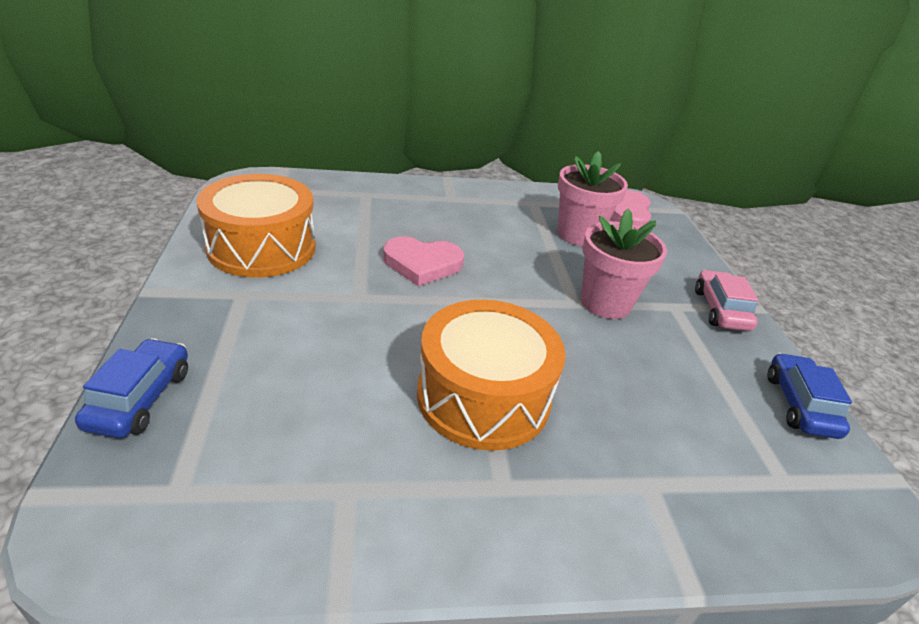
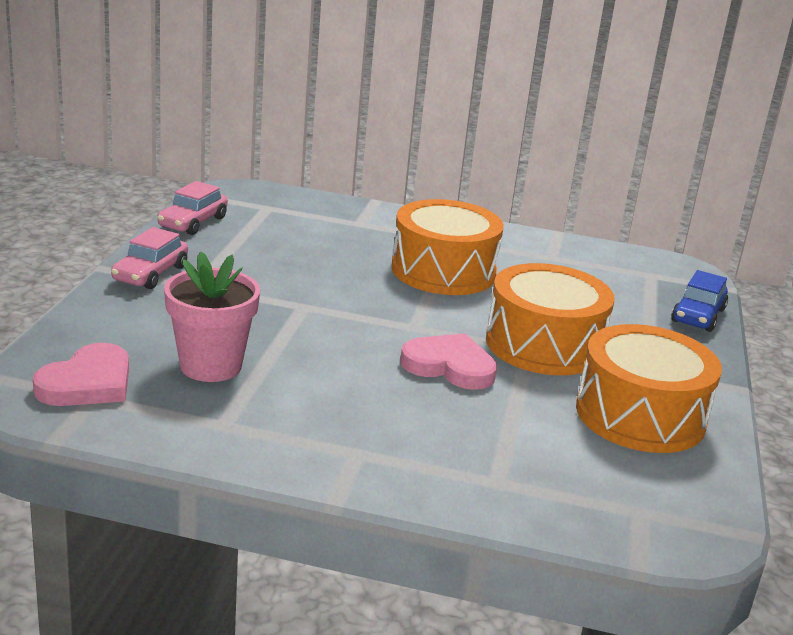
camera: 160 degrees left, 10 degrees down
pink flower pot [581,209,667,319] -> none
blue car [768,353,852,439] -> pink car [157,181,228,235]
none -> orange drum [486,263,614,375]

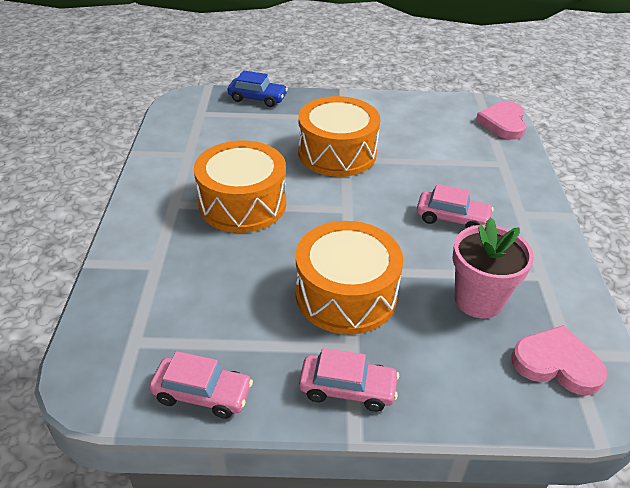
camera: 100 degrees left, 15 degrees up
pink heart [400,333,497,390] -> pink heart moved to [476,101,527,140]
orange drum [576,324,722,453] -> orange drum moved to [296,221,404,334]
none -> pink car [417,184,494,228]

